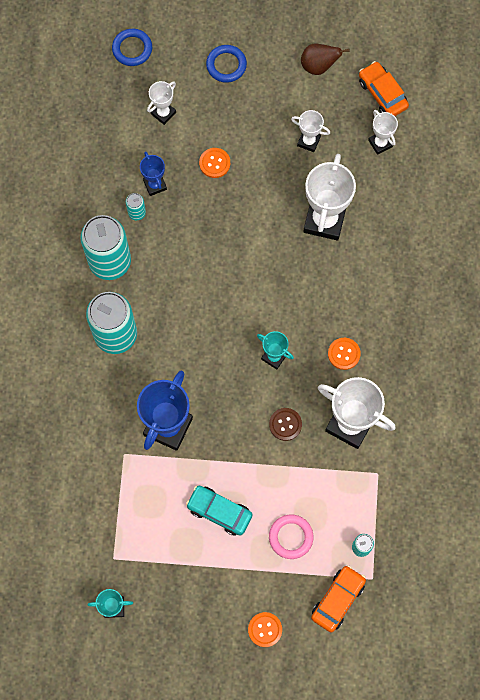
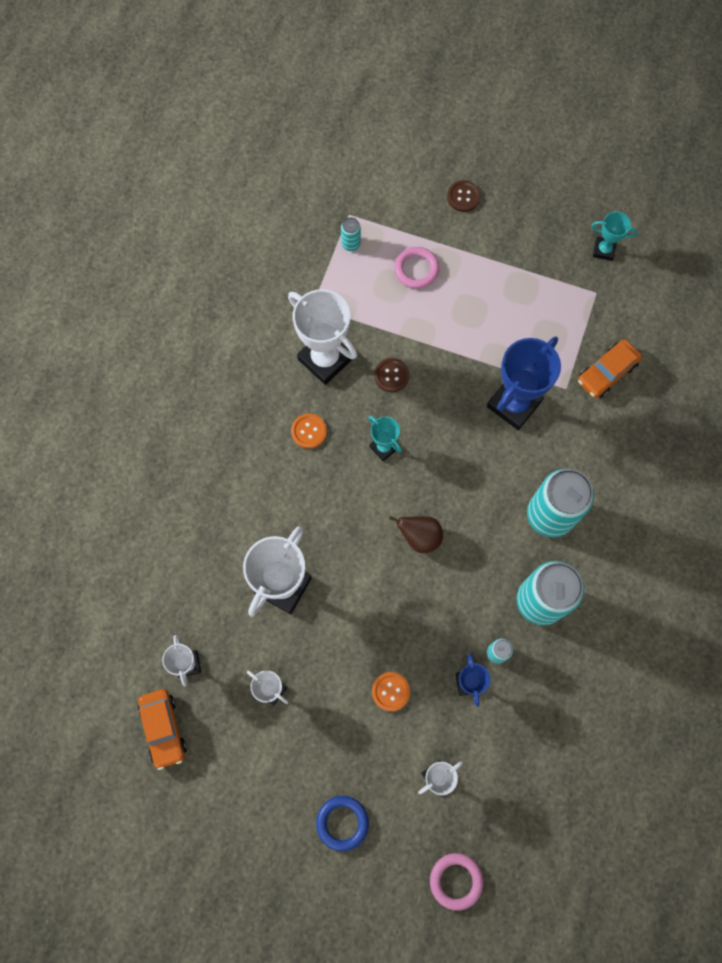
camera: 165 degrees left, 0 degrees up
blue ring [112,29,152,66] -> pink ring [430,853,483,911]
turquoise car [186,486,253,536] -> none
orange button [248,612,282,647] -> brown button [447,180,481,212]
brown pear [301,43,350,75] -> brown pear moved to [389,516,443,553]
orange car [311,565,366,632] -> orange car moved to [578,339,642,398]

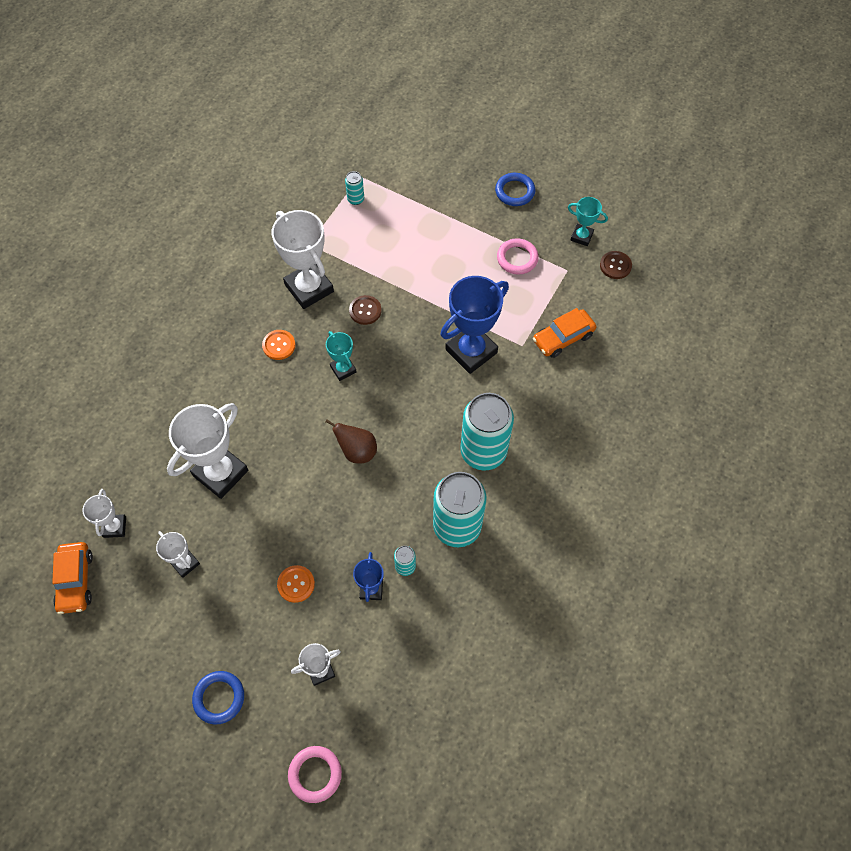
camera: 10 degrees right, 10 degrees down
pink ring [394,247,439,289] -> pink ring moved to [497,238,539,275]
brown button [447,180,481,212] -> brown button moved to [600,251,632,279]
none -> blue ring [495,173,535,206]

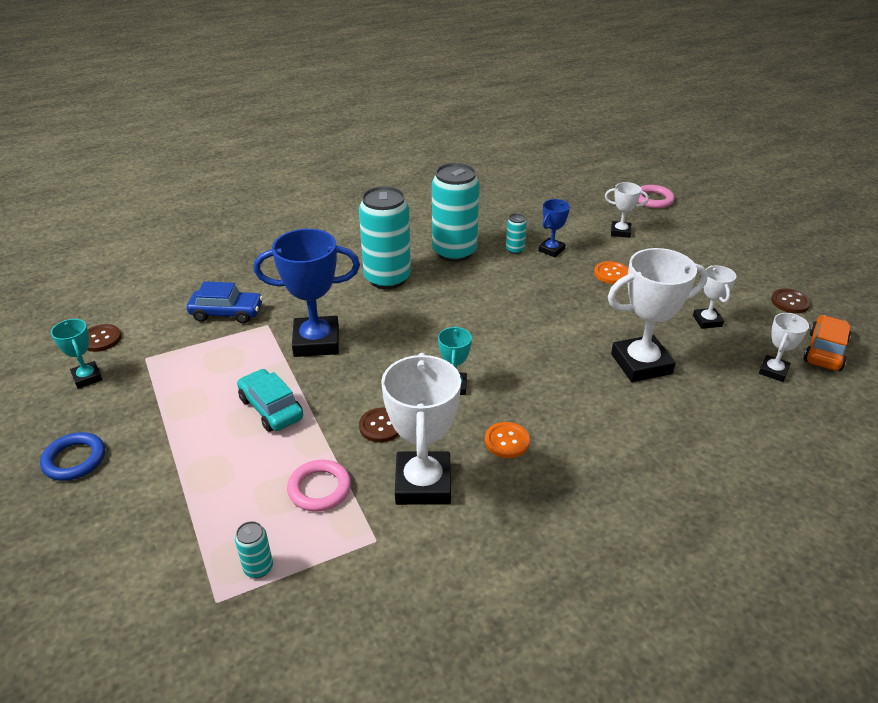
camera: 145 degrees left, 25 degrees down
blue ring [192,671,244,725] -> none
brown pear [326,419,377,464] -> none
pink ring [497,238,539,275] -> pink ring moved to [287,460,351,512]
orange car [533,308,596,358] -> blue car [187,281,263,324]
none -> turquoise car [237,369,303,432]
none -> brown button [771,289,811,313]

